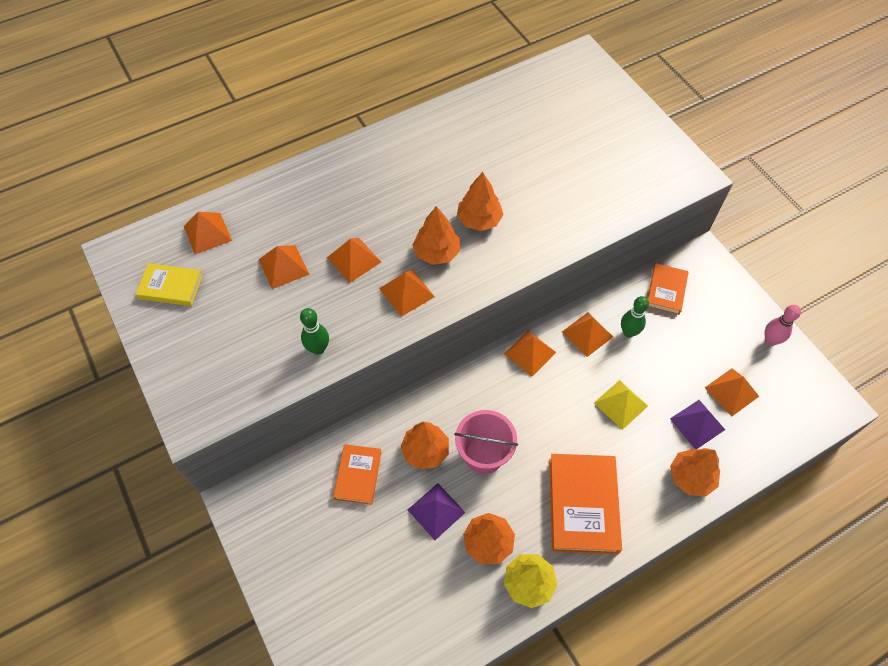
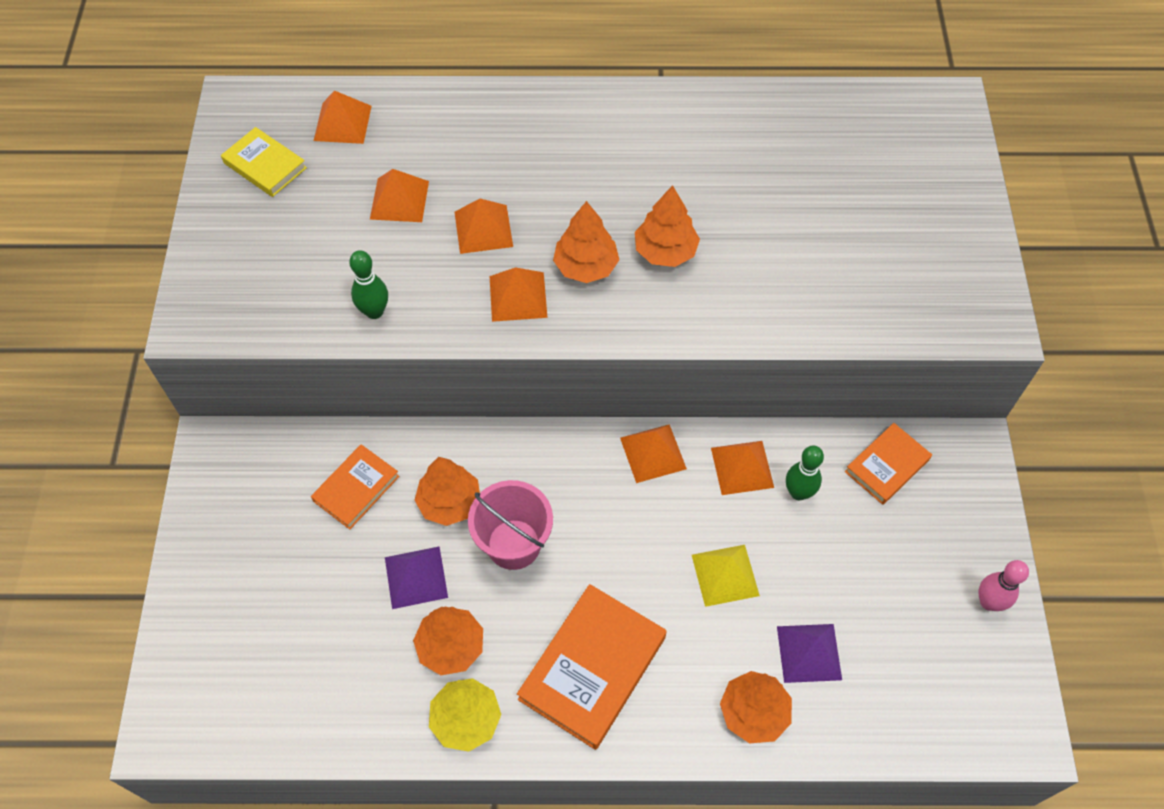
camera: 30 degrees right, 0 degrees up
orange pyramid [705,368,759,416] -> none

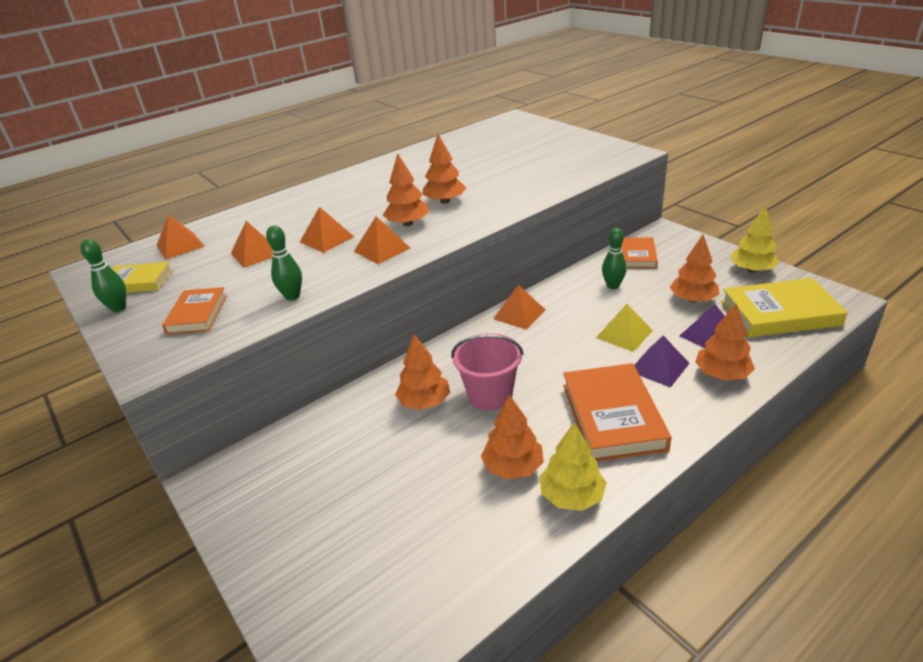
camera: 35 degrees left, 25 degrees down
orange book [311,444,399,530] -> orange book moved to [162,287,227,334]
purple pyramid [385,546,448,609] -> purple pyramid moved to [634,336,690,388]
orange pyramid [711,441,774,495] -> none
pink bowling pin [979,560,1029,611] -> yellow tree [730,206,779,273]
none -> green bowling pin [80,239,126,312]
none -> orange tree [670,235,719,303]
none -> yellow book [721,278,848,337]

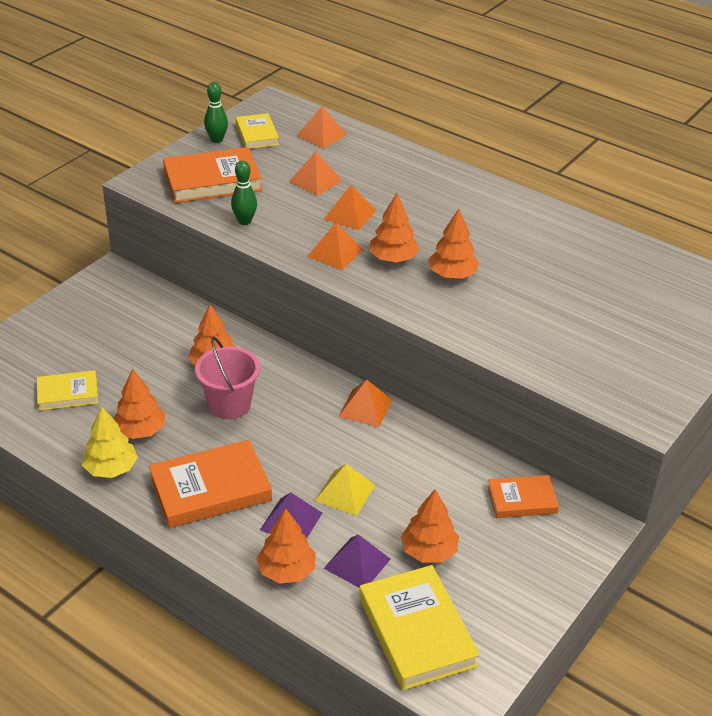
camera: 70 degrees right, 5 degrees up
orange book [162,287,227,334] -> orange book [163,147,262,203], size x1.69
green bowling pin [602,228,627,289] -> none
yellow tree [730,206,779,273] -> none
none -> yellow book [37,370,98,411]

